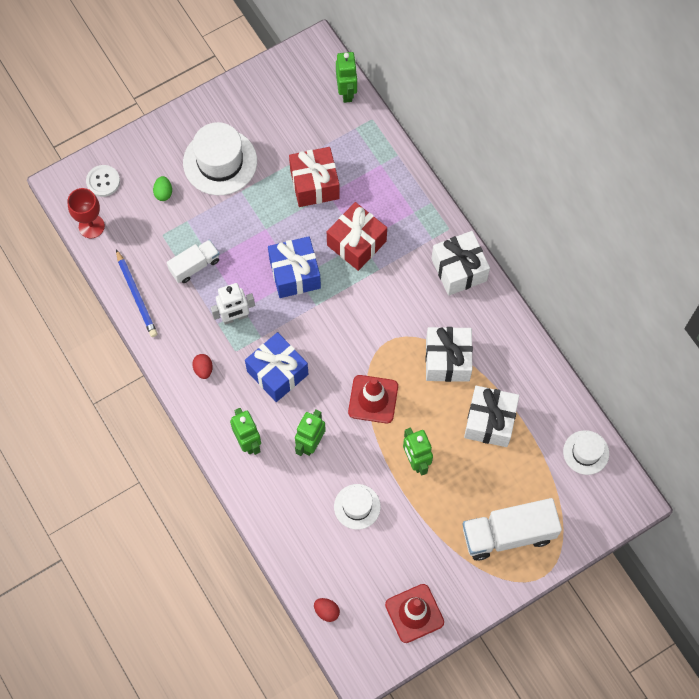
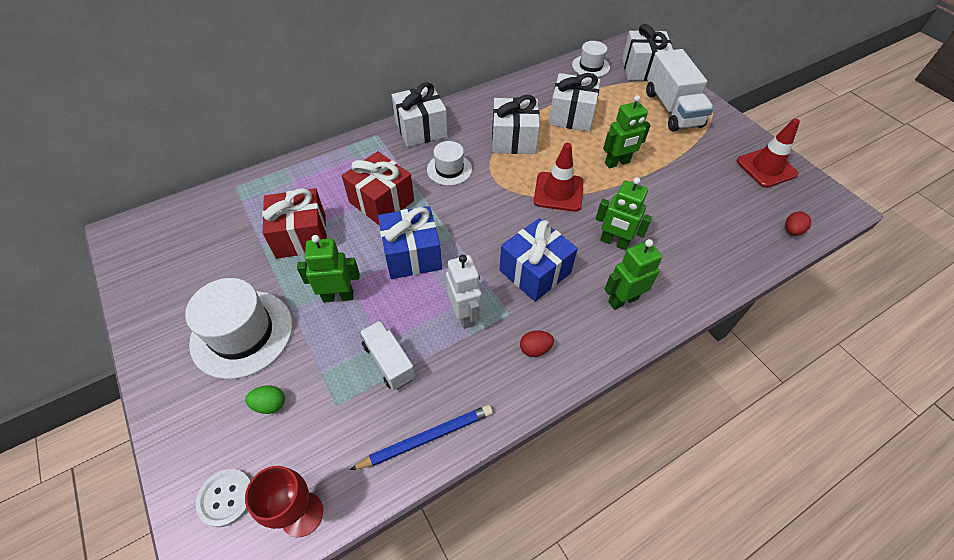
camera: 90 degrees left, 15 degrees down
white hat [334,484,381,530] -> white hat moved to [427,141,472,186]
green robot [336,52,357,103] -> green robot moved to [297,235,360,303]
none -> white gift [622,24,673,81]

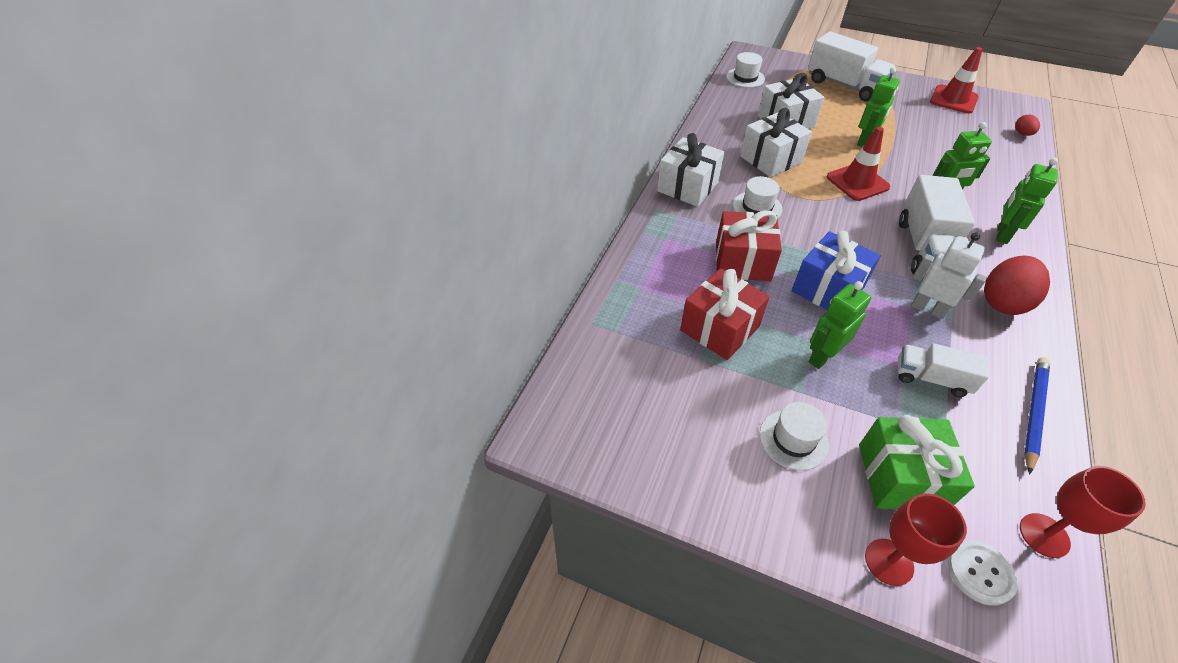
camera: 35 degrees left, 5 degrees down
white hat [185,278,293,379] -> white hat [760,402,829,471], size x0.58
green egg [245,385,285,414] -> green gift [859,415,975,509]
blue gift [499,218,578,302] -> white truck [899,175,975,275]
red egg [520,330,554,357] -> red egg [984,255,1050,315], size x2.05
white gift [622,24,673,81] -> none
none -> red goblet [865,493,967,586]

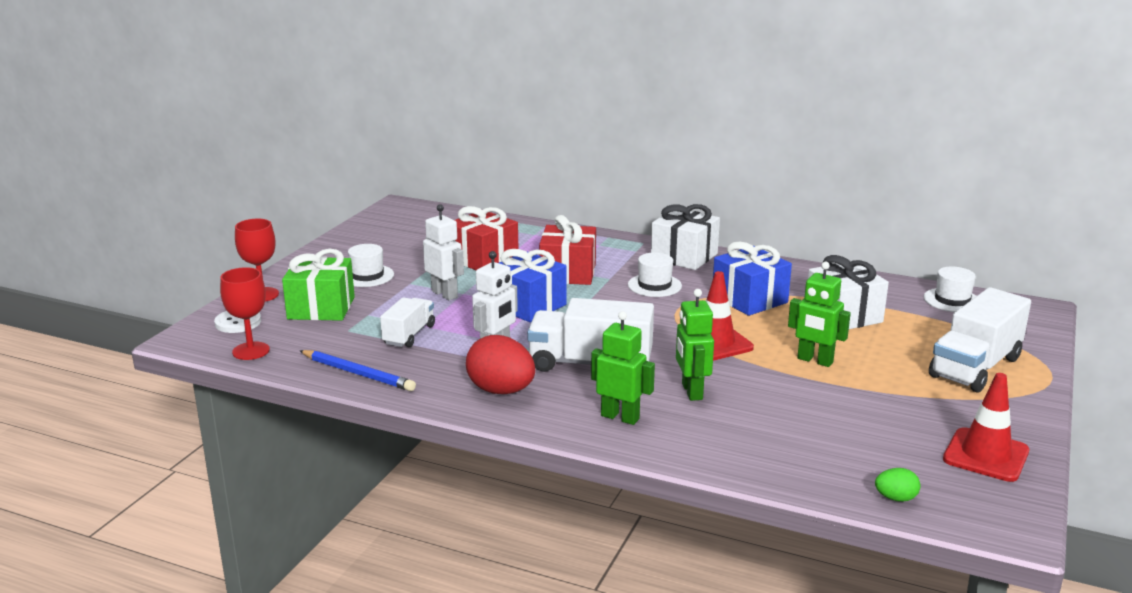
camera: 90 degrees right, 25 degrees down
white gift [740,108,812,177] -> blue gift [713,242,792,316]
green robot [809,281,871,369] -> white robot [423,204,464,300]
red egg [1015,114,1040,136] -> green egg [875,468,921,502]

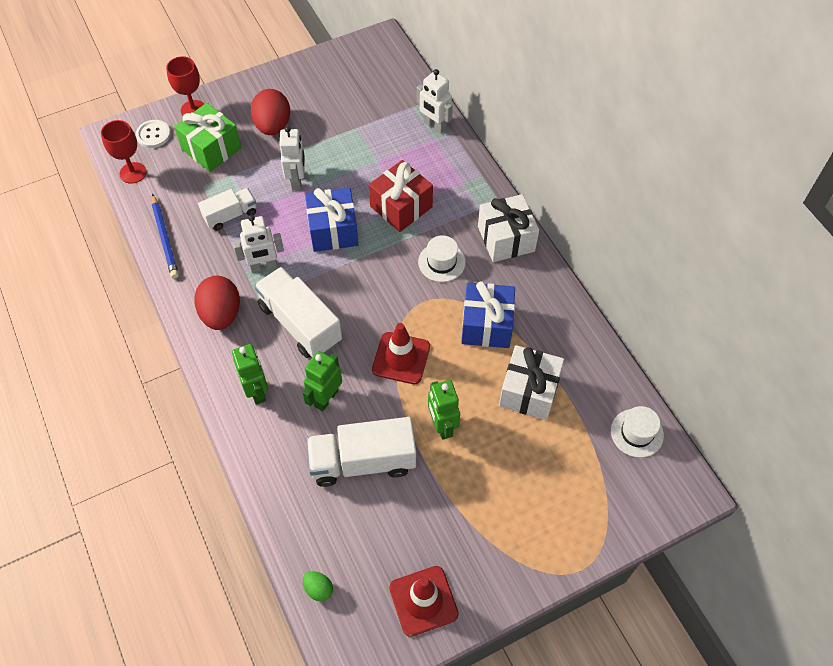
camera: 40 degrees right, 35 degrees up
white hat [348,244,394,287] -> red egg [251,89,290,135]
red gift [455,206,518,270] -> none
white truck [929,287,1031,393] -> white truck moved to [307,417,416,487]
none -> white robot [417,69,453,134]

